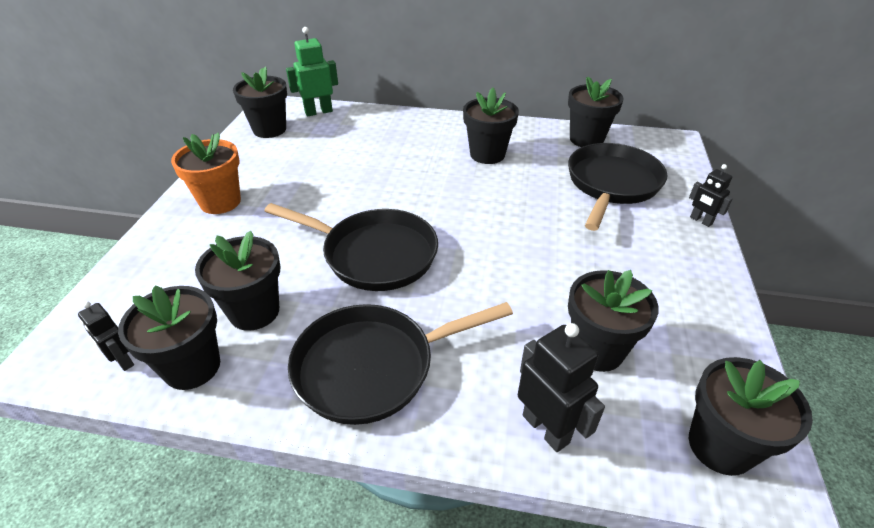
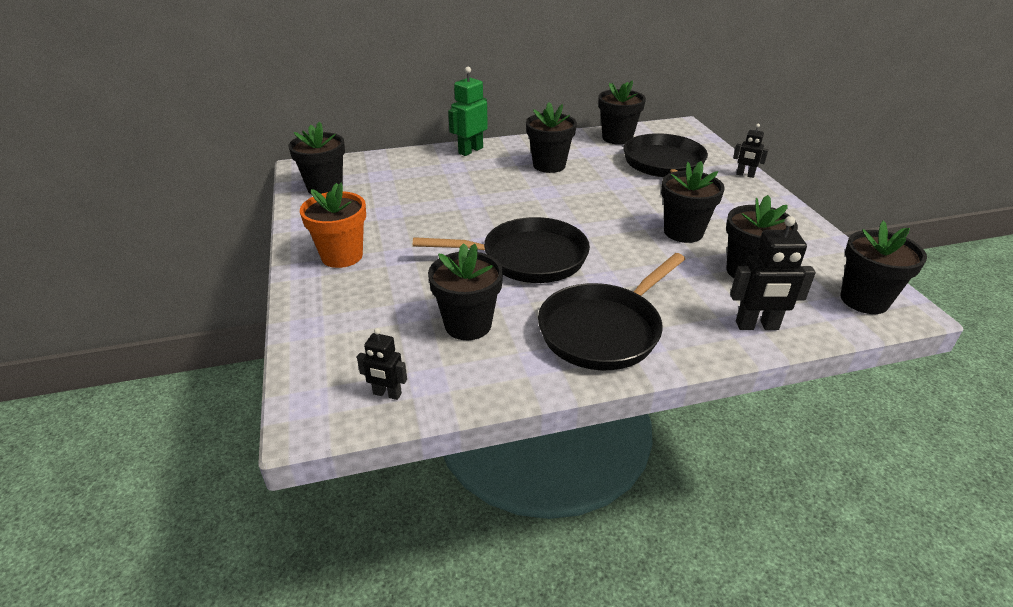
camera: 25 degrees left, 5 degrees down
black flower pot [118,285,220,390] -> black flower pot moved to [661,161,725,243]
green robot [286,27,338,116] -> green robot moved to [448,67,488,156]
black robot [518,323,605,452] -> black robot turned 150 degrees clockwise [730,216,816,330]

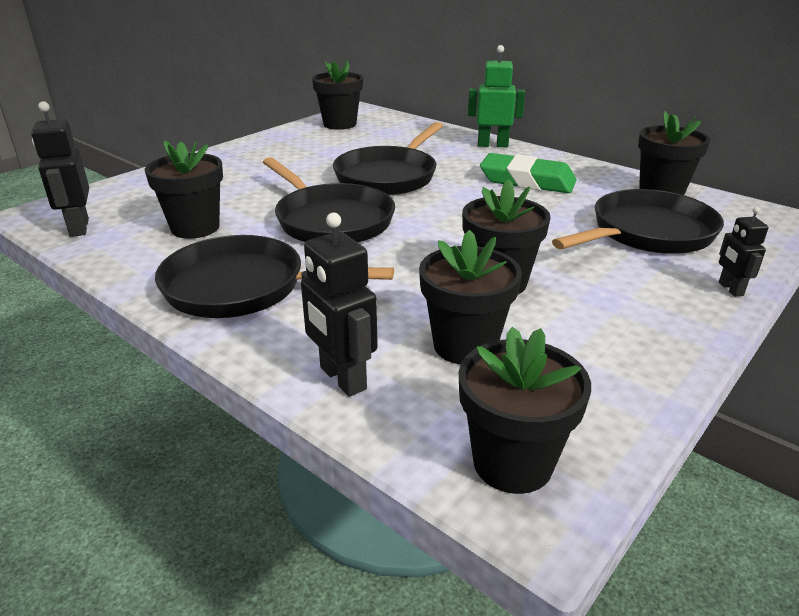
camera: 55 degrees right, 5 degrees down
orange flower pot [300,183,366,268] -> none
black robot [357,328,407,400] -> black robot [31,101,89,237], size x1.66
black flower pot [526,102,577,173] -> green eraser [480,153,577,193]
none -> black pan [333,122,443,195]

